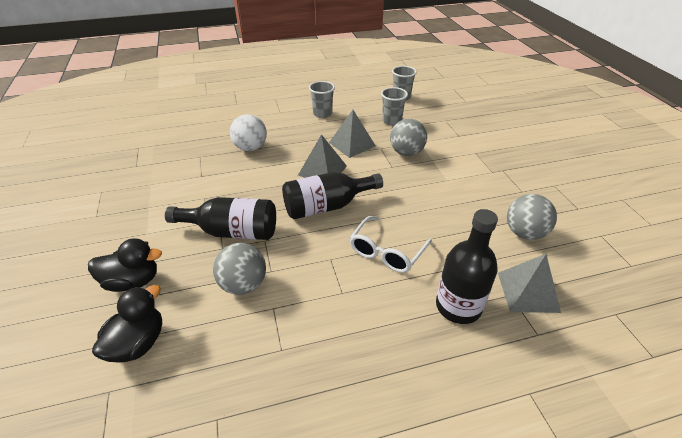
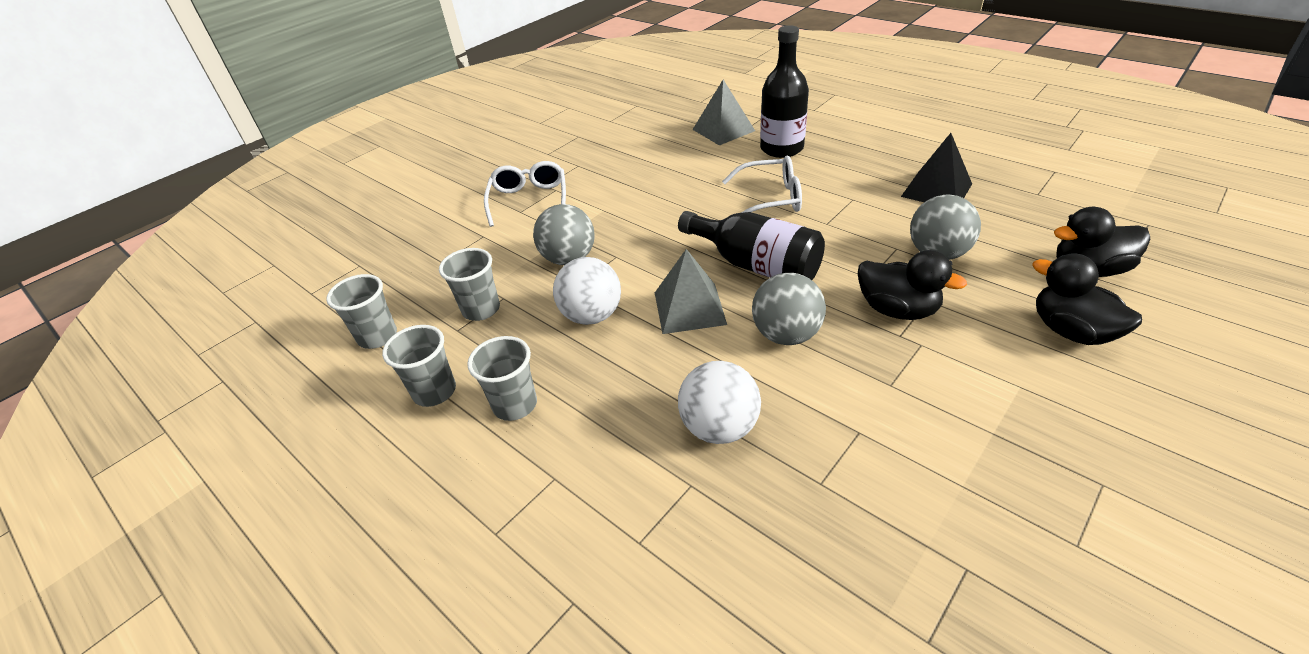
camera: 120 degrees left, 0 degrees up
black bottle [165,197,276,240] -> black duck [858,250,967,320]
grey pyramid [329,110,376,158] -> white ball [553,257,621,325]
grey ball [507,194,557,240] -> grey ball moved to [752,273,826,345]
none -> grey cup [382,325,456,407]
none -> white glasses [484,161,566,227]
none -> black pyramid [901,133,972,202]

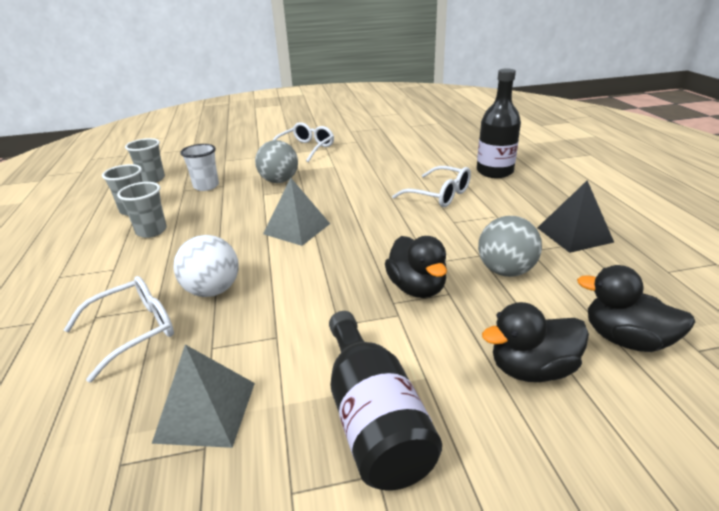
camera: 35 degrees right, 10 degrees down
grey cup [439,248,500,321] -> white cup [180,144,219,191]
white ball [553,257,621,325] -> none
black bottle [678,211,825,280] -> black bottle moved to [329,311,442,491]
grey pyramid [692,80,755,145] -> grey pyramid moved to [152,345,255,448]
grey ball [752,273,826,345] -> none
black duck [1032,253,1142,345] -> black duck turned 105 degrees counterclockwise [482,302,589,382]
none -> white glasses [64,276,174,383]

